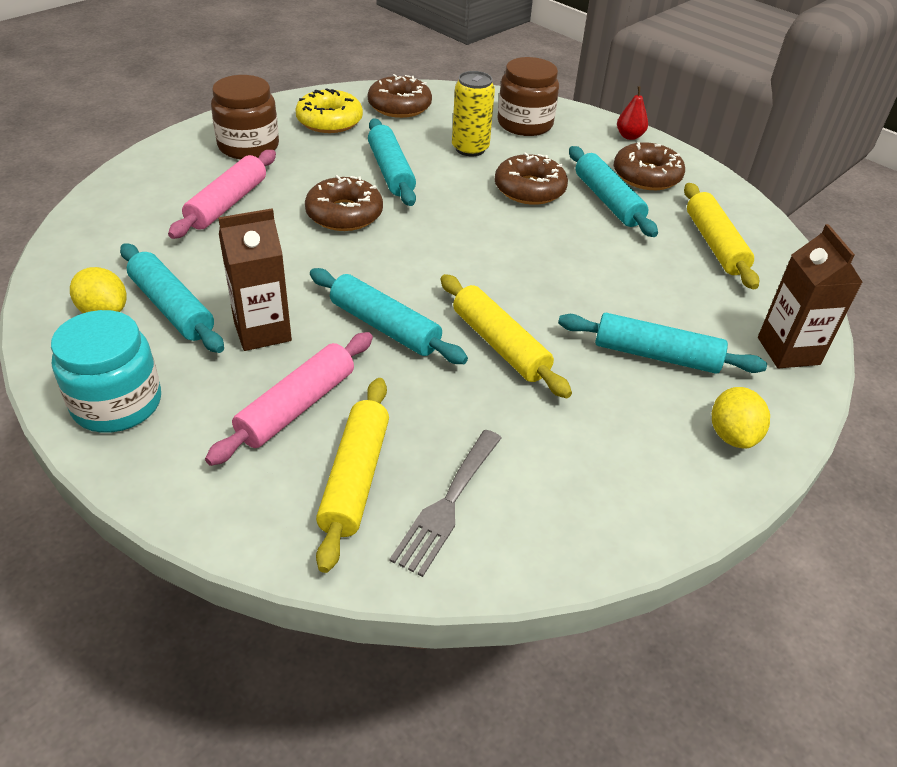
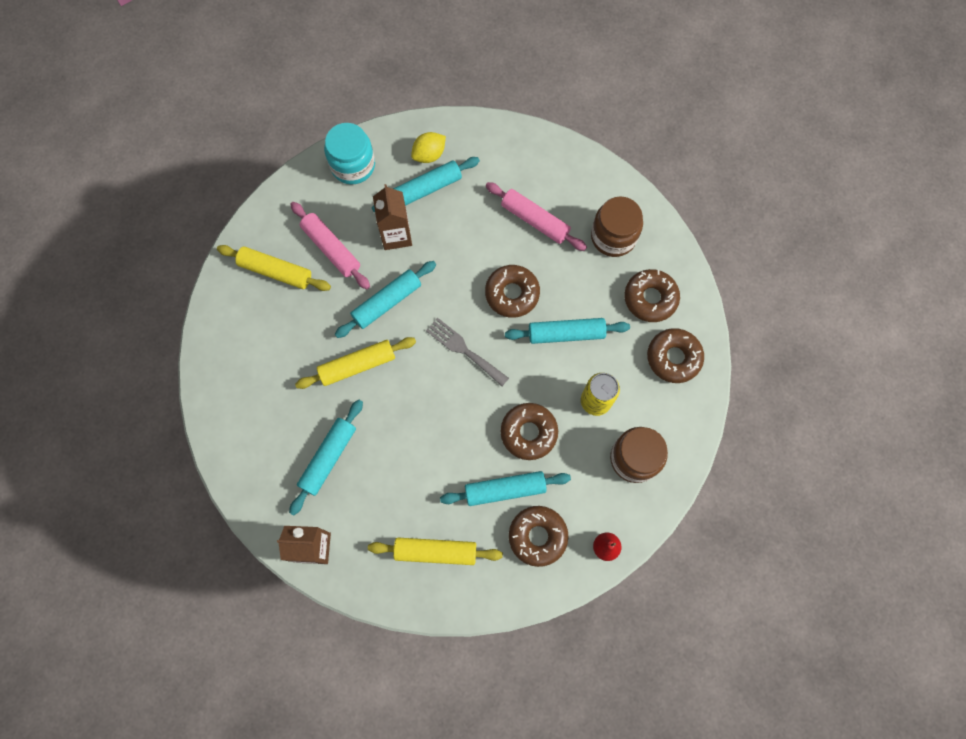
camera: 105 degrees right, 30 degrees up
yellow donut [295,88,363,133] -> brown donut [624,269,680,322]
grey fork [390,430,502,577] -> grey fork moved to [426,318,509,386]
yellow lemon [712,387,770,449] -> none

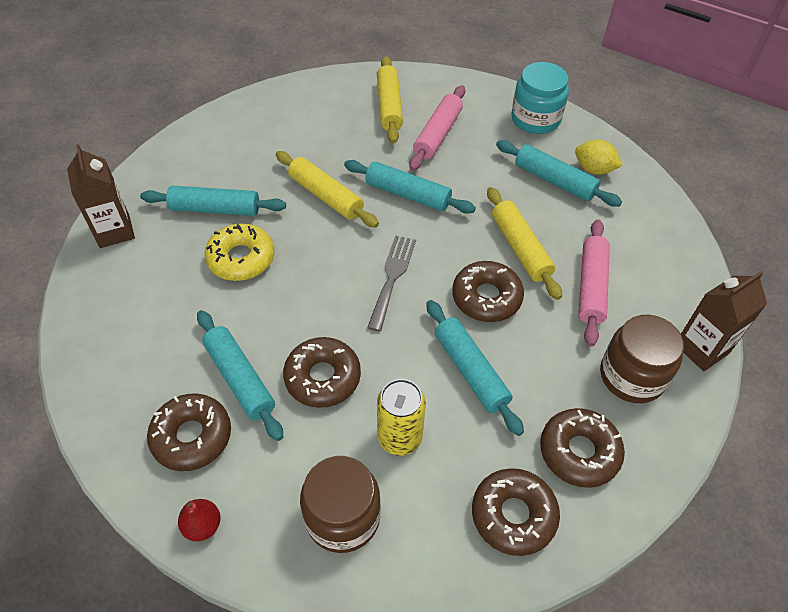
camera: 65 degrees right, 20 degrees down
yellow rolling pin [368,538,503,565] -> yellow rolling pin moved to [487,187,562,300]
brown carton [373,184,412,250] -> brown carton moved to [681,271,767,371]
none -> yellow donut [204,223,274,281]

